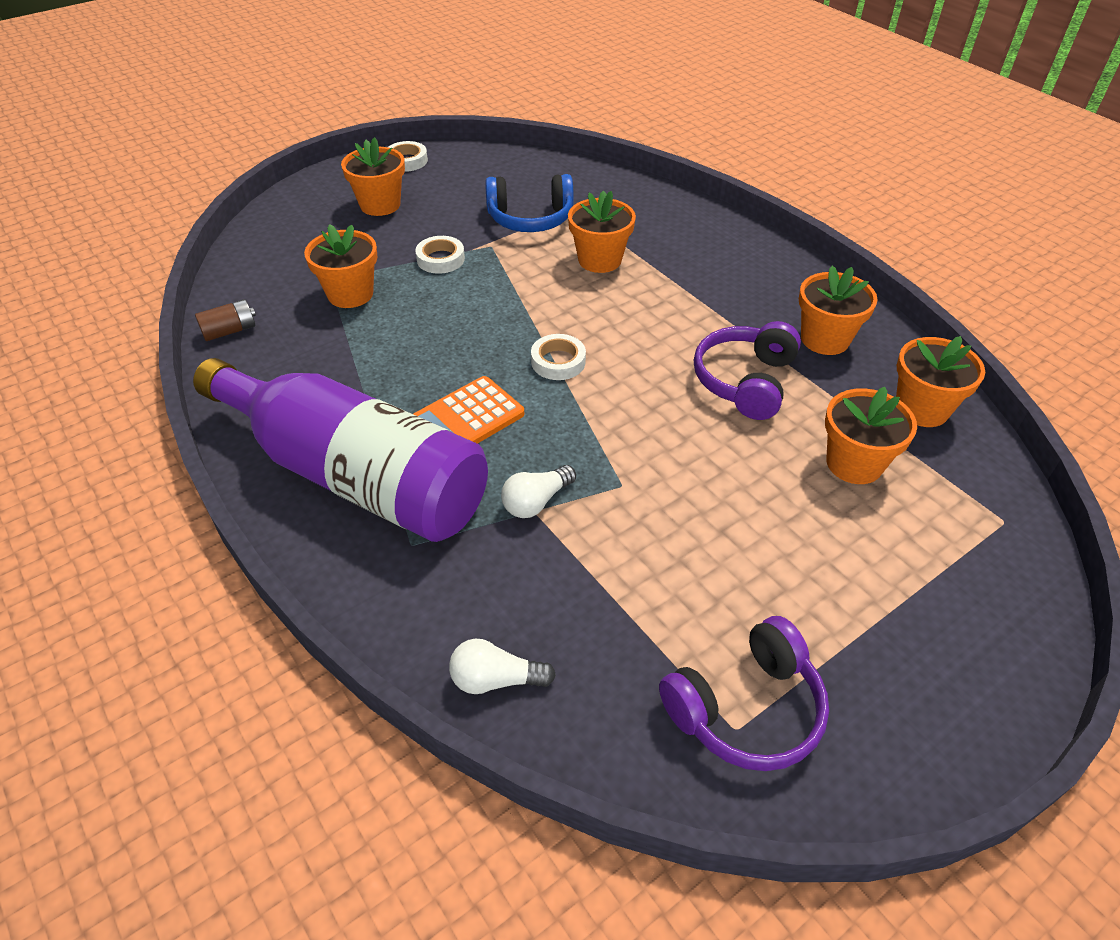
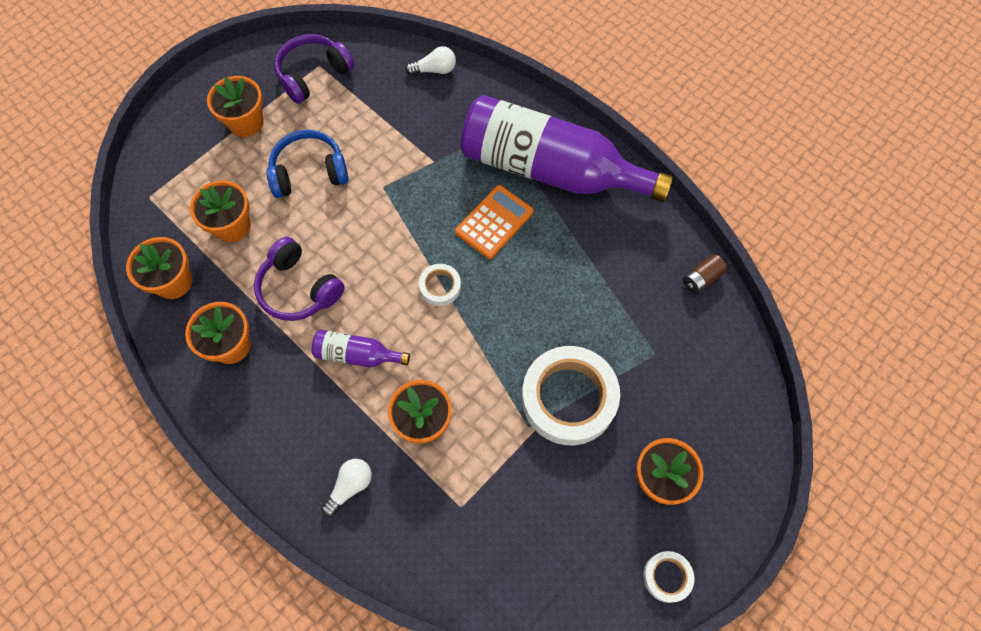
camera: 170 degrees right, 20 degrees up
orange flower pot [304,224,377,308] -> orange flower pot moved to [207,76,264,137]
white tape [415,236,465,274] -> white tape [522,346,620,445], size x2.16
blue headphones [485,174,574,232] -> blue headphones moved to [266,130,349,198]
white light bulb [501,465,576,518] -> white light bulb moved to [321,459,372,517]
purple headphones [694,321,801,420] -> purple headphones turned 120 degrees clockwise [254,237,345,321]
none -> purple bottle [312,330,410,367]

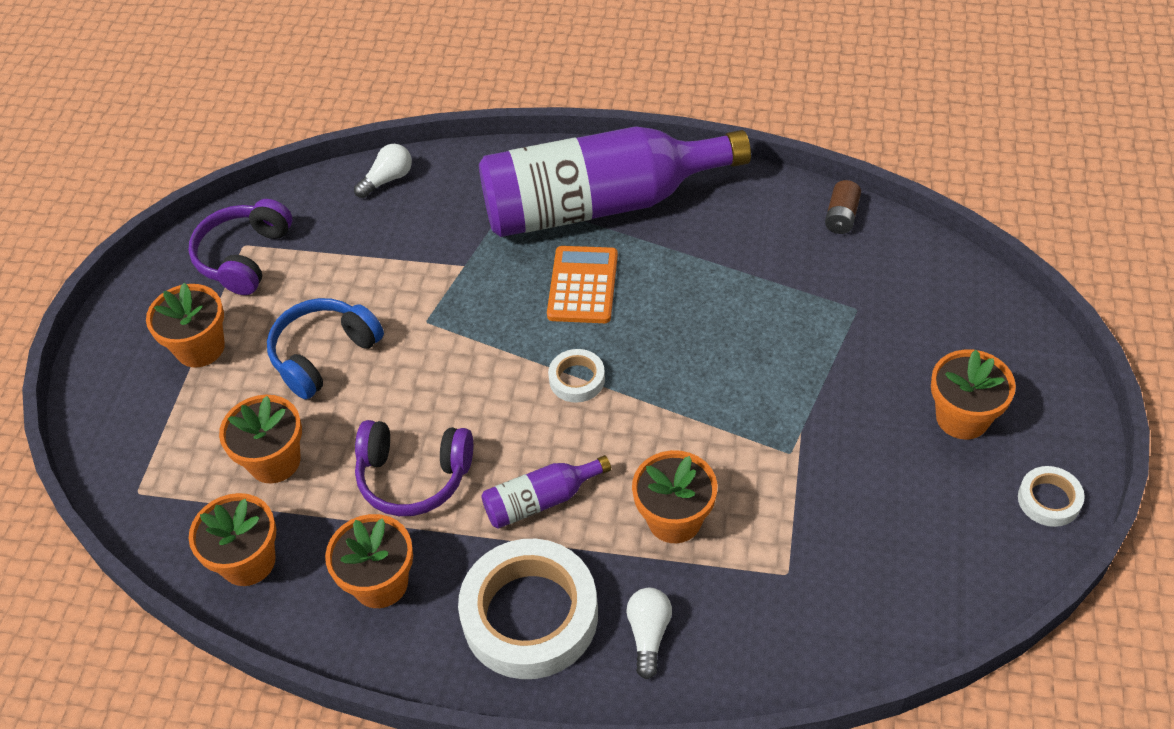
camera: 30 degrees left, 15 degrees down
white tape [522,346,620,445] -> white tape moved to [458,539,598,679]

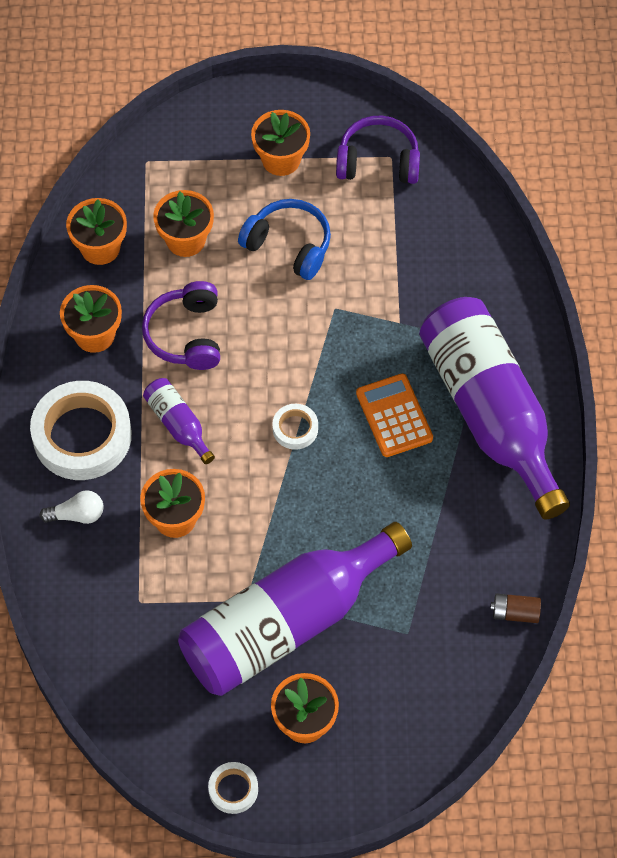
camera: 75 degrees right, 10 degrees up
white light bulb [354,144,412,198] -> none
orange calculator [547,246,618,323] -> orange calculator turned 105 degrees counterclockwise [356,374,433,457]
none -> purple bottle [178,522,412,696]

